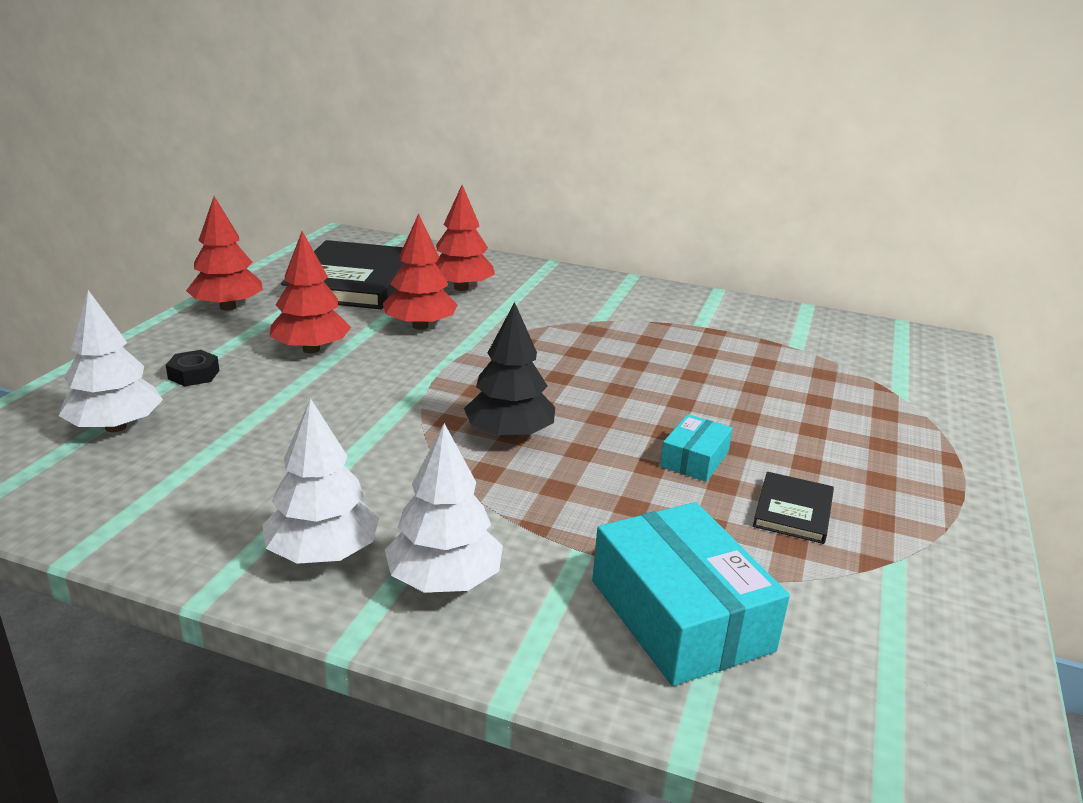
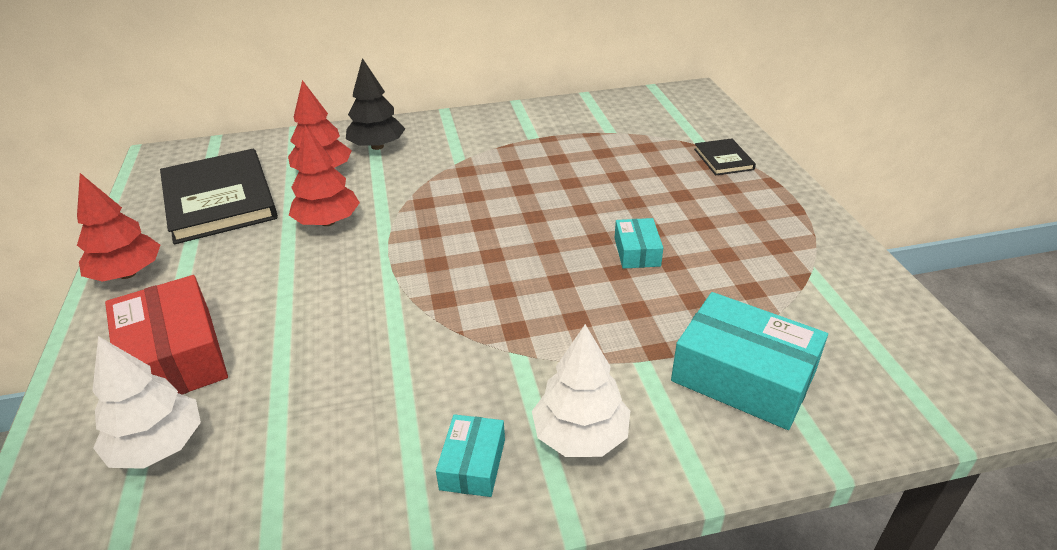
camera: 30 degrees left, 10 degrees up
black nut [166,350,219,386] -> red box [105,275,228,395]
white tree [262,398,379,564] -> turquoise box [436,414,505,497]
red tree [270,231,351,354] -> none
black tree [464,302,555,440] -> black tree moved to [346,58,405,150]
black book [753,472,834,544] -> black book moved to [694,138,756,175]

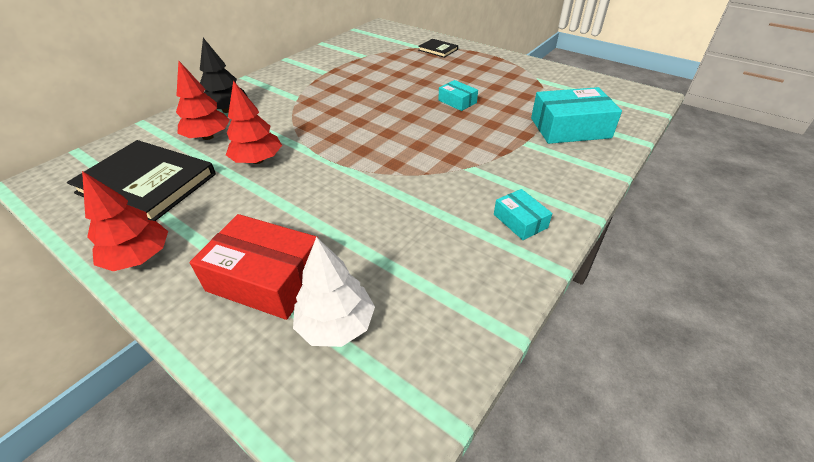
camera: 40 degrees left, 5 degrees up
white tree [532,324,630,457] -> none

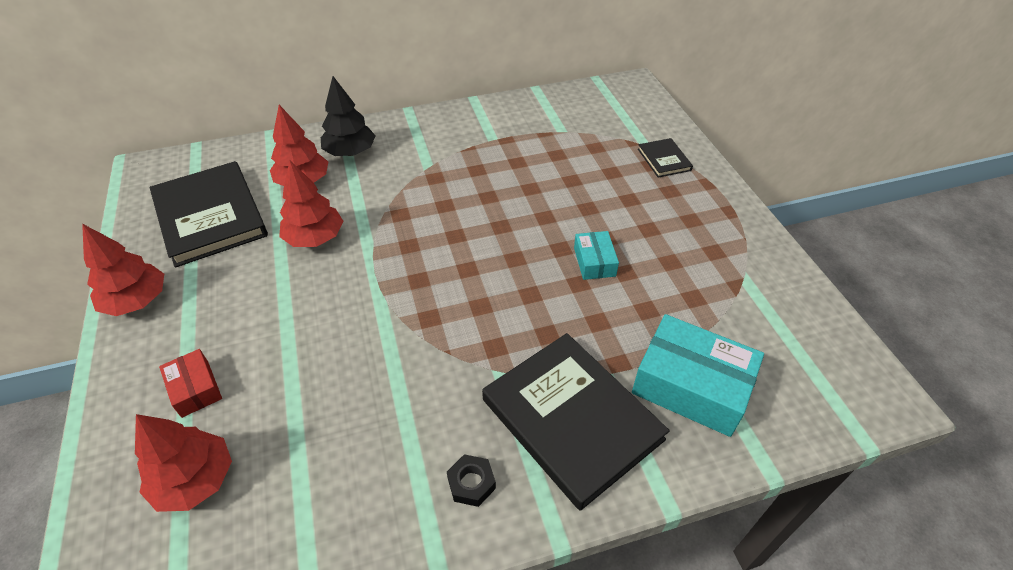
camera: 35 degrees right, 5 degrees up
red box [190,214,319,320] -> red box [159,349,222,418], size x0.53
white tree [293,237,375,347] -> red tree [135,414,232,512]
turquoise box [494,189,552,240] -> black nut [447,454,496,507]
none -> black book [482,333,670,511]

